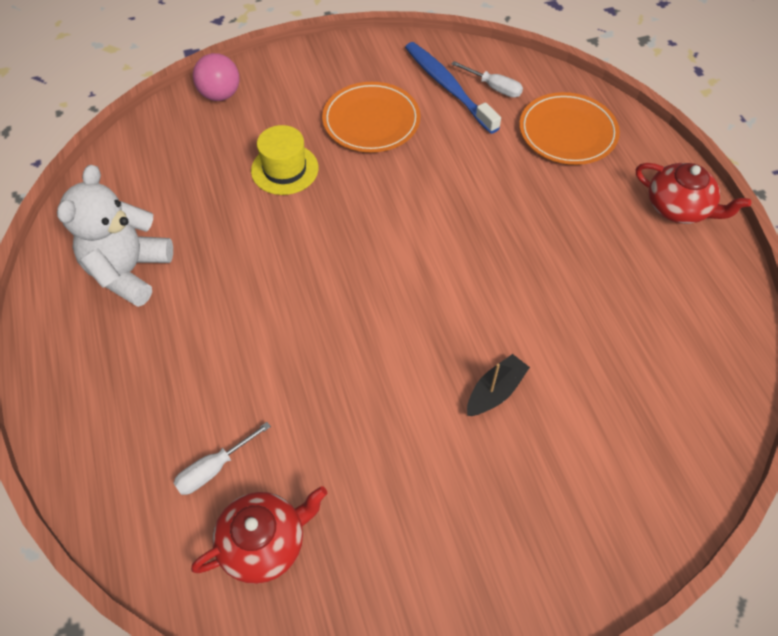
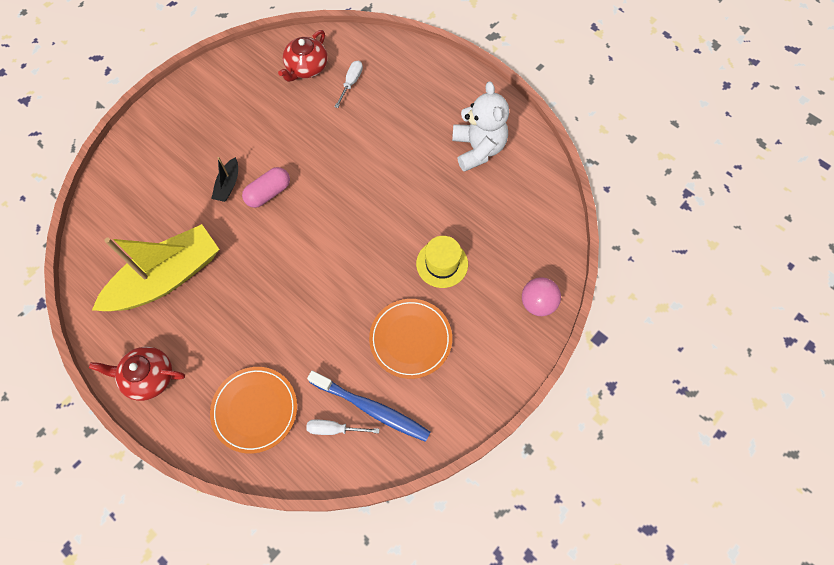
camera: 150 degrees right, 10 degrees up
none -> yellow boat [92,224,220,311]
none -> pink capsule [242,167,290,208]

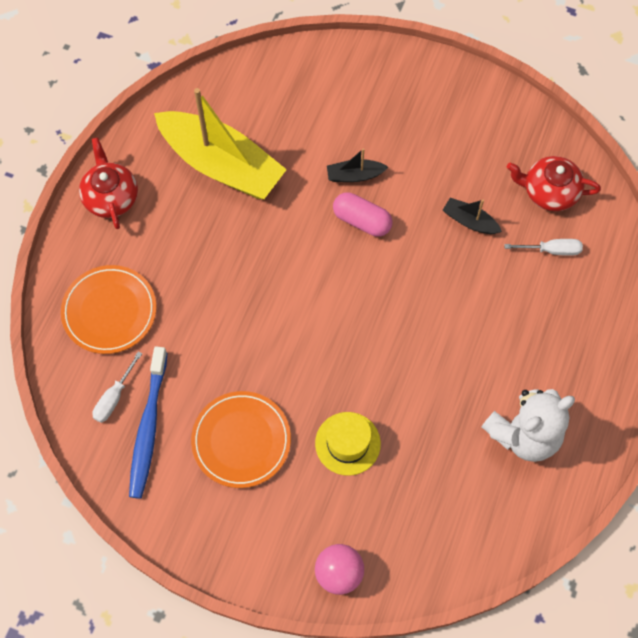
camera: 70 degrees right, 0 degrees up
white screwdriver [306,419,379,435] -> white screwdriver turned 135 degrees counterclockwise [92,351,142,423]
none -> black boat [443,198,502,234]

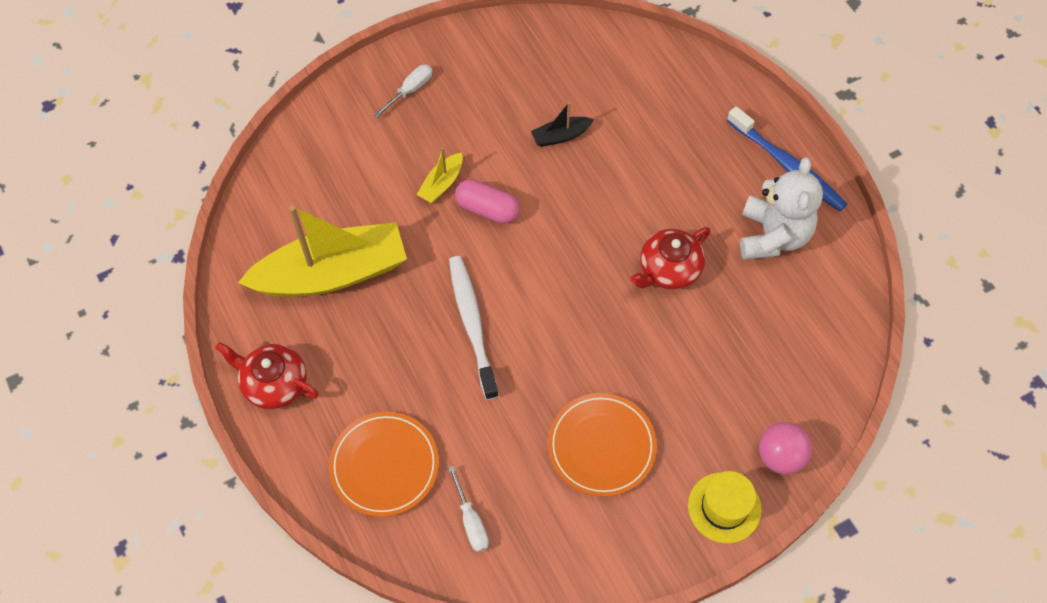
camera: 50 degrees left, 5 degrees down
blue toothbrush [129,346,167,499] -> blue toothbrush moved to [727,106,847,212]
yellow hat [315,412,381,476] -> yellow hat moved to [688,471,762,543]
black boat [327,148,388,182] -> yellow boat [416,148,463,203]
pink capsule [333,192,392,237] -> pink capsule turned 45 degrees clockwise [455,179,520,224]
white screwdriver [504,239,583,256] -> white screwdriver moved to [374,64,432,117]
red teapot [507,156,601,211] -> red teapot moved to [630,227,710,290]
none -> white toothbrush [449,256,499,400]

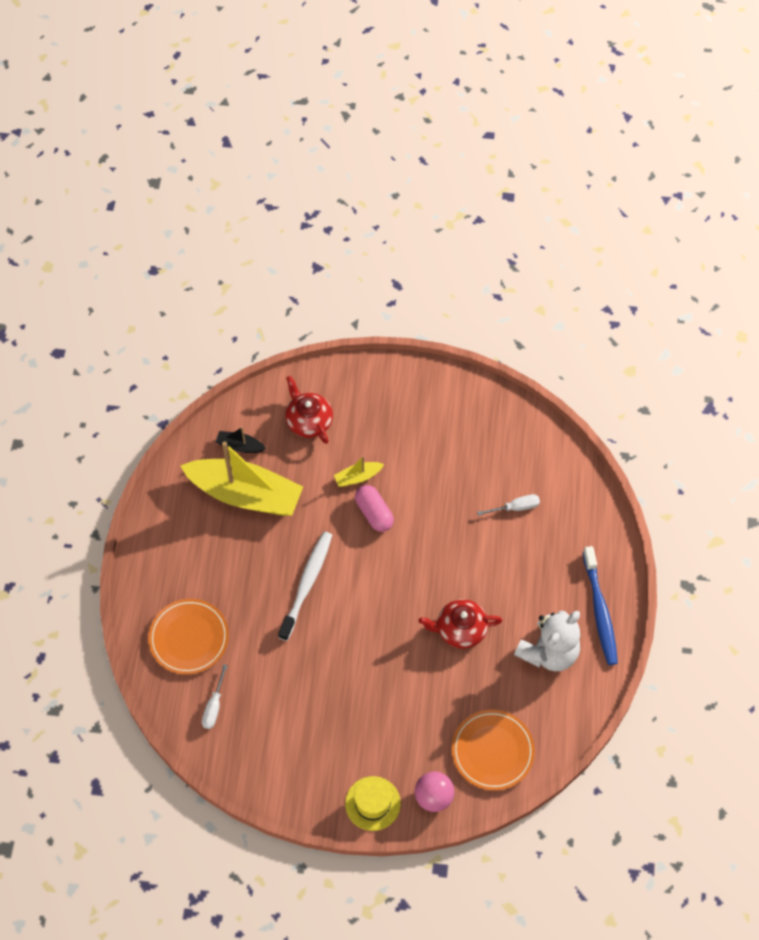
camera: 35 degrees right, 0 degrees up
red teapot [215,342,319,409] -> red teapot moved to [285,376,333,444]
white screwdriver [374,64,432,117] -> white screwdriver moved to [477,494,540,516]
black boat [531,102,594,147] -> black boat moved to [215,427,266,453]
orange plate [548,393,657,497] -> orange plate moved to [452,709,535,791]

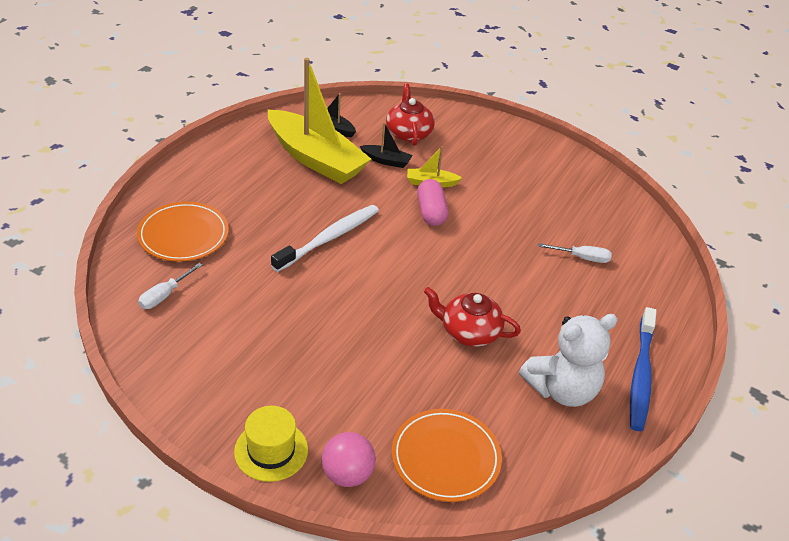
camera: 20 degrees right, 20 degrees down
none -> black boat [360,122,412,168]

